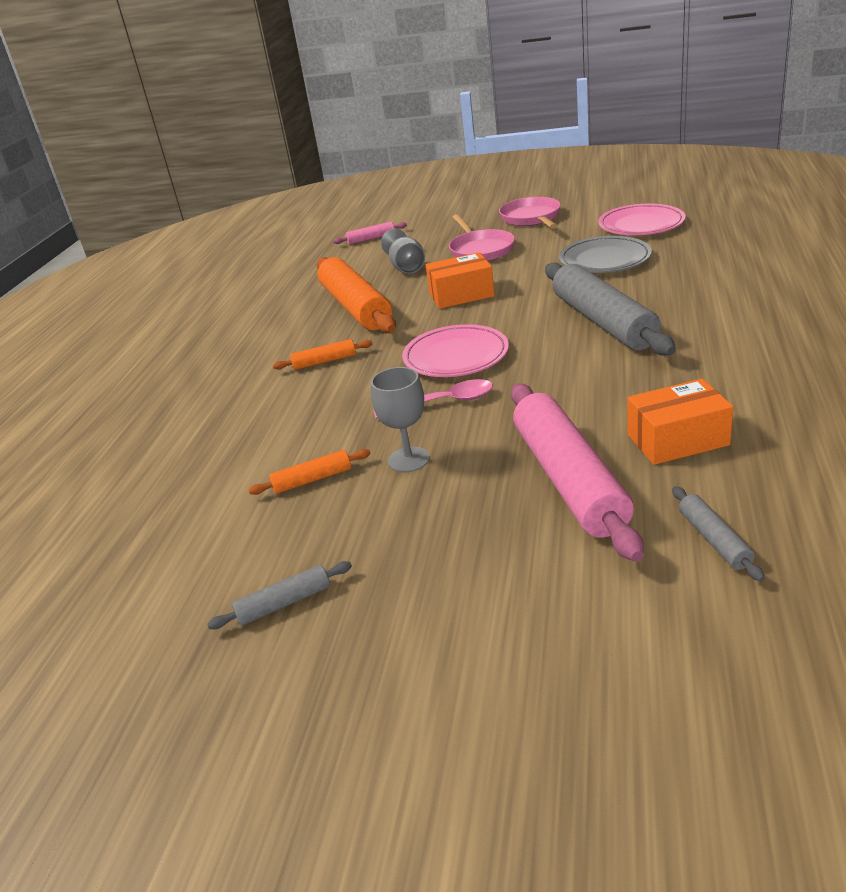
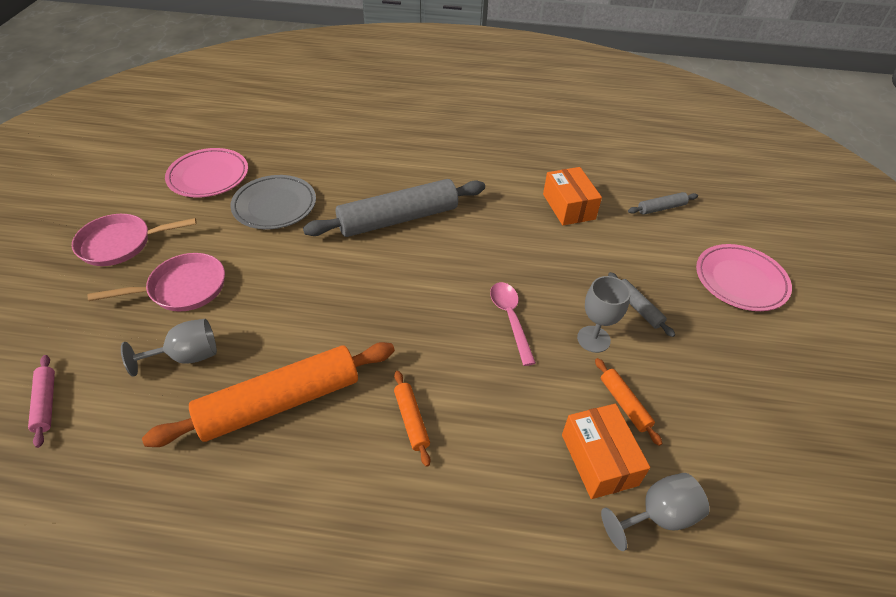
camera: 100 degrees left, 15 degrees up
grey rolling pin [207,561,352,629] -> grey rolling pin moved to [608,272,675,337]
pink plate [402,324,509,377] -> pink plate moved to [696,244,792,311]
orange box [426,252,495,309] -> orange box moved to [562,404,650,499]
pink rolling pin [511,384,644,562] -> none
none -> grey goblet [601,473,710,551]

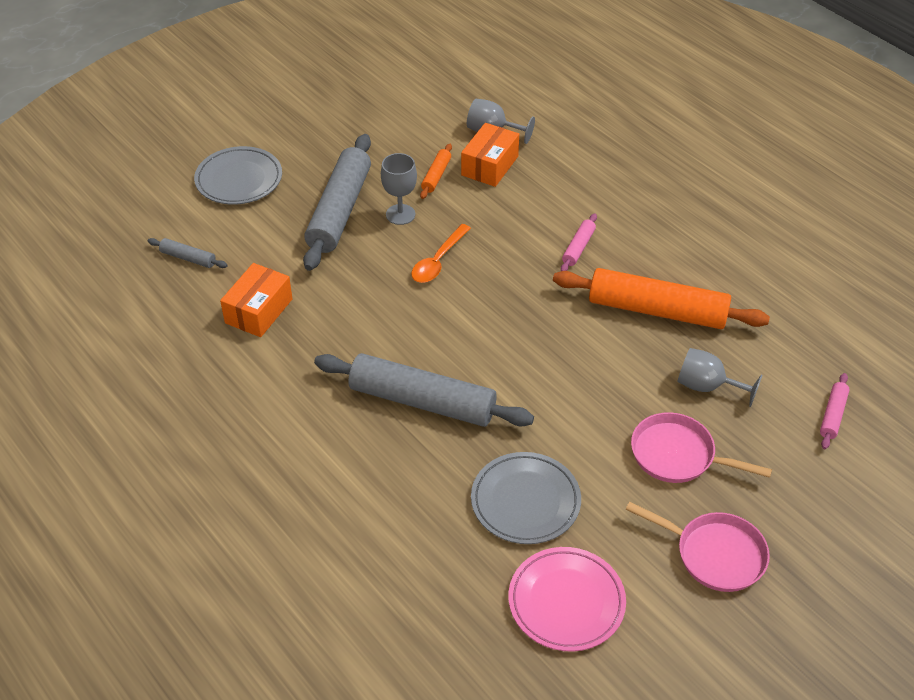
camera: 135 degrees left, 0 degrees up
orange rolling pin [394,371,431,467] -> pink rolling pin [561,213,597,271]
pink spoon [490,282,536,366] -> orange spoon [411,224,471,283]
grey rolling pin [608,272,675,337] -> grey rolling pin [303,134,371,271], size x2.27
pink plate [696,244,792,311] -> grey plate [194,146,282,205]

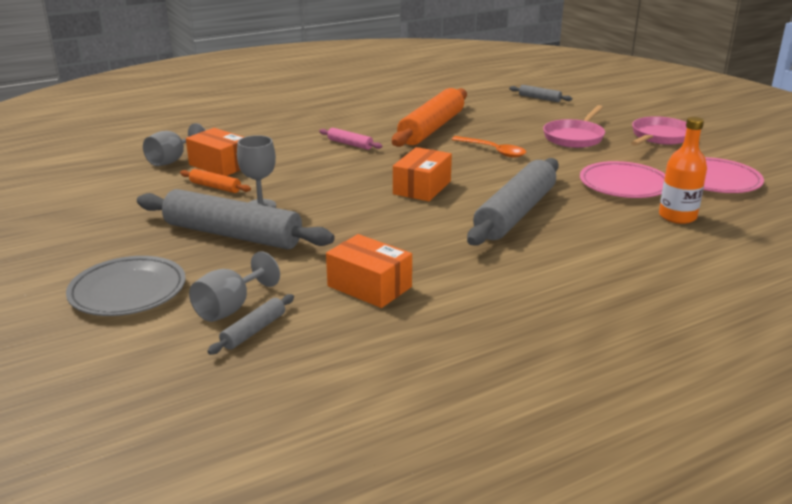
camera: 80 degrees left, 20 degrees down
orange spoon [411,224,471,283] -> orange spoon moved to [452,136,526,157]
grey plate [471,452,581,544] -> pink plate [580,161,665,198]
grey goblet [677,348,763,407] -> grey goblet moved to [189,251,280,322]
pink rolling pin [820,373,850,449] -> grey rolling pin [509,85,572,102]
none -> orange box [393,147,452,201]
none -> orange bottle [659,117,707,224]

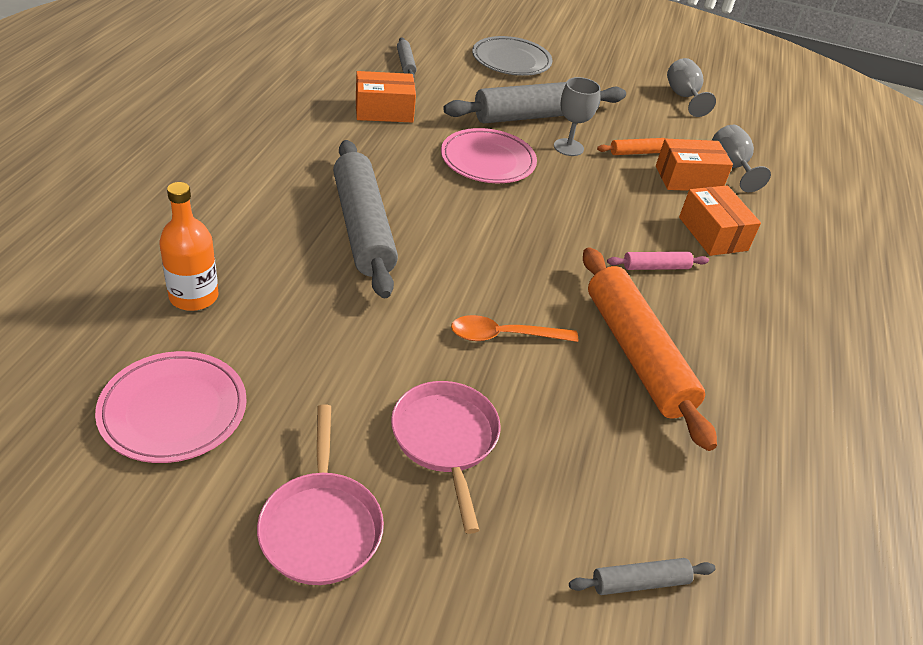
camera: 130 degrees right, 15 degrees up
grey goblet [189,251,280,322] -> grey goblet moved to [667,58,716,117]
orange box [393,147,452,201] -> orange box moved to [679,185,761,256]
pink plate [580,161,665,198] -> pink plate moved to [441,128,537,183]

